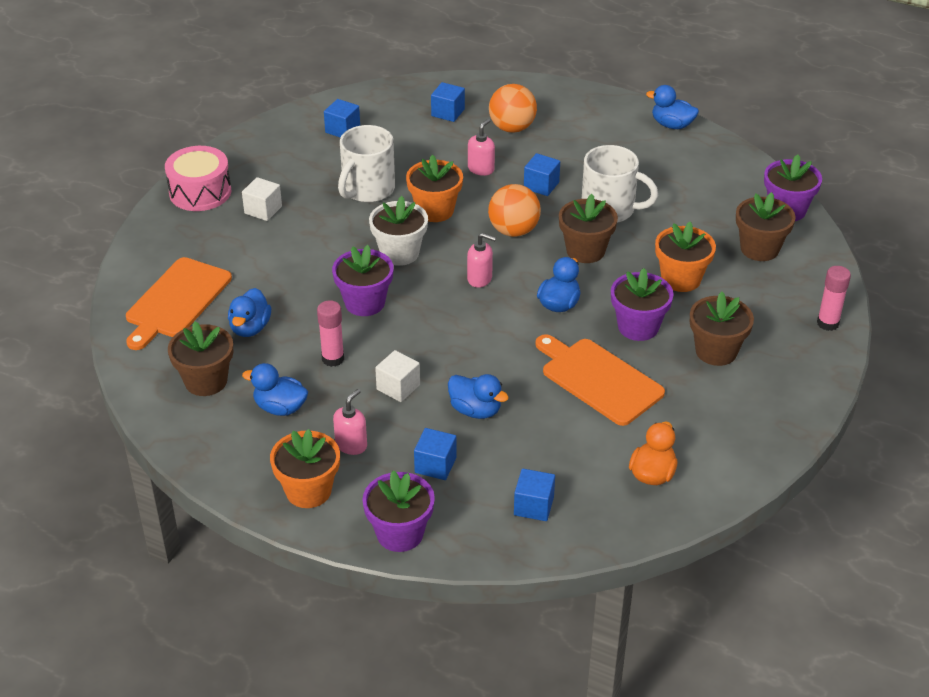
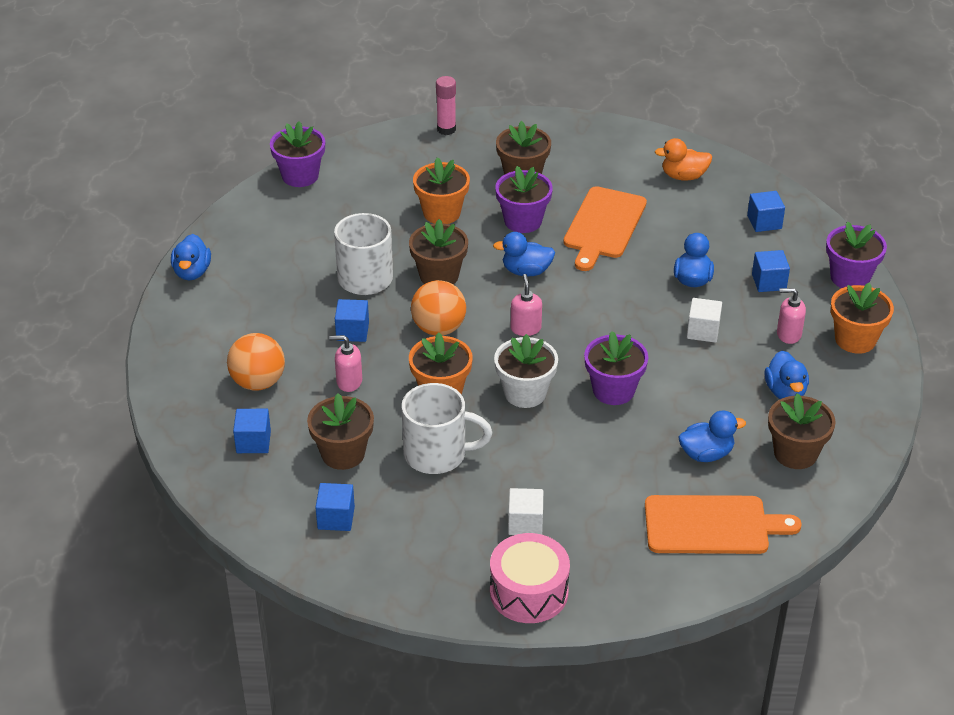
camera: 115 degrees left, 0 degrees up
pink glue stick [317,300,344,367] -> none
brown flower pot [736,192,796,261] -> brown flower pot moved to [307,393,374,470]

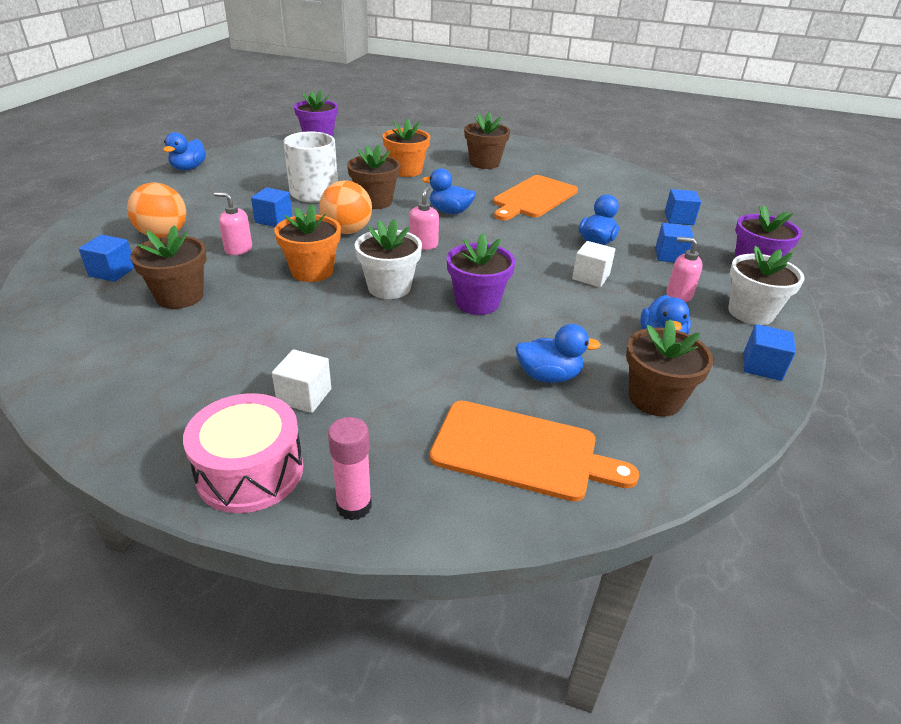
camera: 15 degrees right, 5 degrees down
blue cube [315,483,355,531] -> blue cube moved to [744,324,796,381]
white mug [402,383,492,474] -> none
pink glue stick [436,76,456,135] -> pink glue stick moved to [328,417,372,520]
purple flower pot [495,166,553,233] -> none
orange duck [655,138,712,181] -> none
orange flower pot [831,282,894,354] -> white flower pot [728,246,805,325]

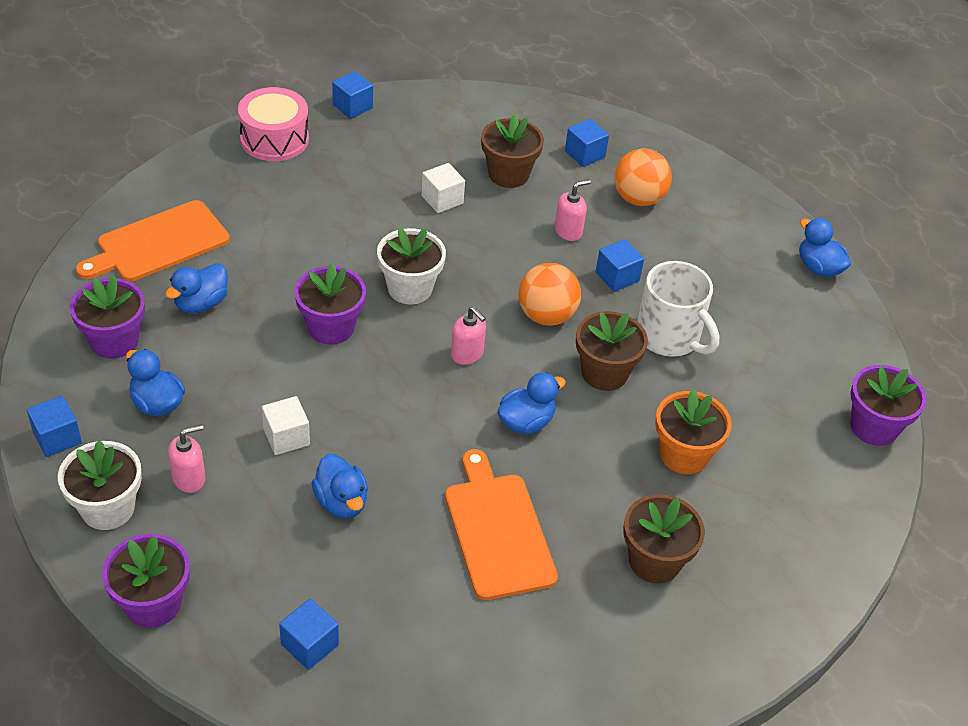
camera: 125 degrees right, 10 degrees up
white cube [272,349,331,413] -> white cube moved to [422,163,465,213]
orange flower pot [274,204,341,282] -> none
pink glue stick [328,417,372,520] -> none
brown flower pot [626,319,714,417] -> purple flower pot [70,275,145,359]
blue cube [655,223,694,263] -> blue cube moved to [332,71,373,119]

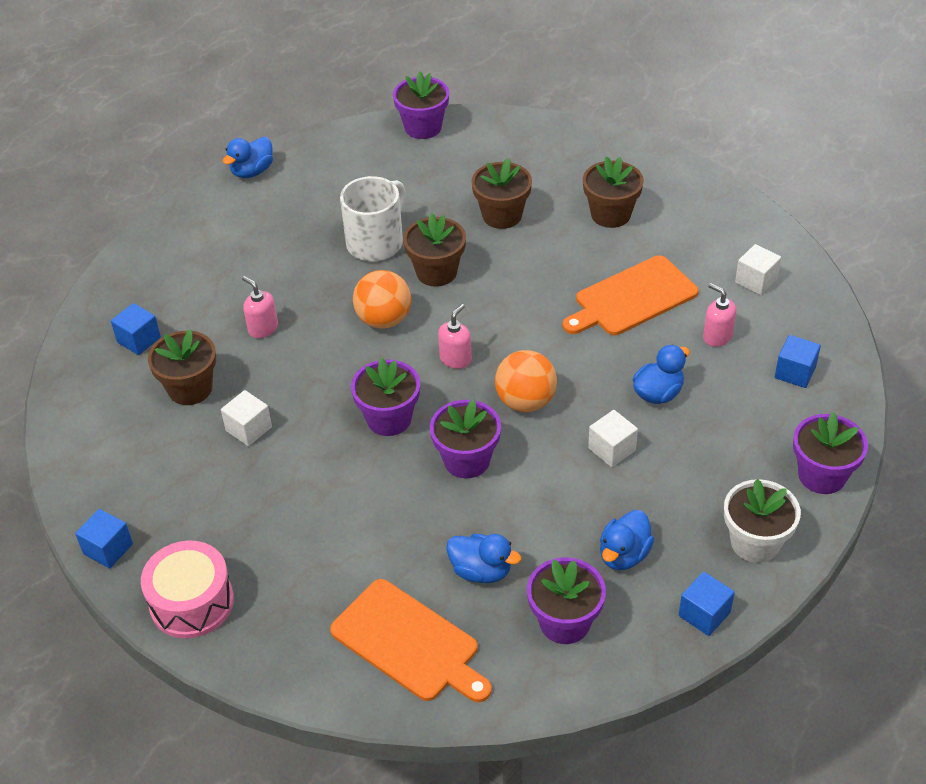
camera: 100 degrees left, 0 degrees up
pink soap dispenser [168,424,205,493] -> pink soap dispenser moved to [703,283,736,347]
white flower pot [377,228,446,304] -> purple flower pot [351,357,420,436]
blue duck [498,372,566,434] -> none
blue cube [596,239,644,292] -> none
orange ball [614,149,672,206] -> orange ball moved to [495,350,557,412]
orange flower pot [655,389,732,474] -> brown flower pot [471,158,532,229]
none -> white cube [735,244,781,295]

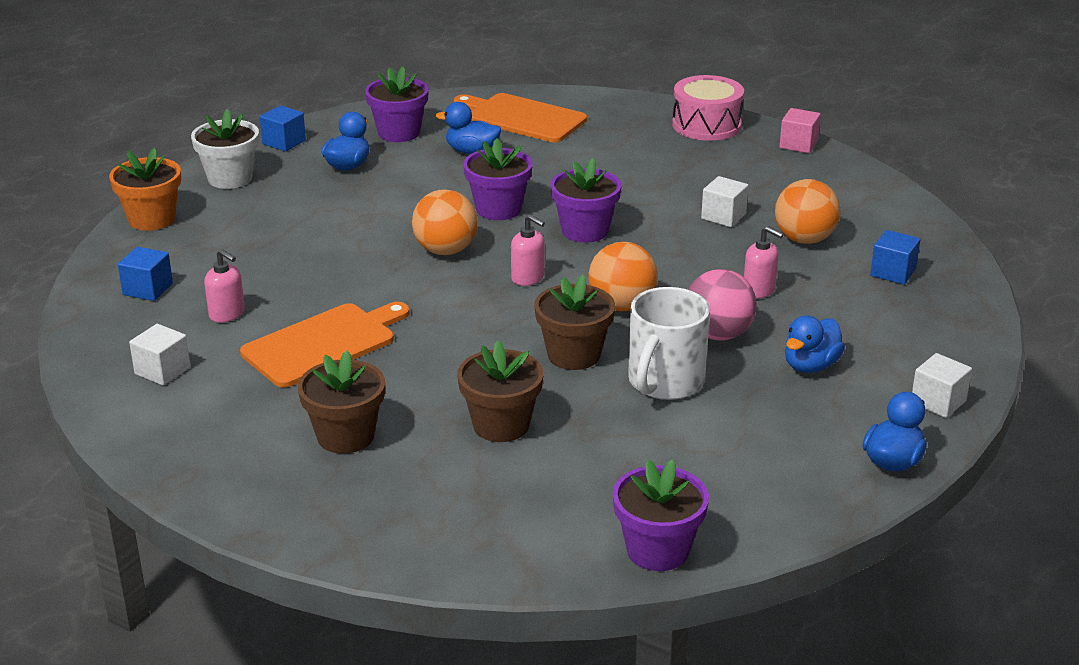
camera: 170 degrees right, 15 degrees down
blue cube [75,509,133,569] -> pink cube [779,108,821,153]
brown flower pot [148,329,216,405] -> orange ball [775,179,840,244]
pink soap dispenser [438,304,472,369] -> pink soap dispenser turned 75 degrees counterclockwise [511,214,545,286]
white cube [588,410,638,467] -> white cube moved to [912,353,972,418]
blue duck [633,345,690,404] -> blue duck moved to [785,315,845,373]
purple flower pot [793,412,868,494] -> orange flower pot [109,148,181,231]
none -> pink ball [688,269,757,341]

